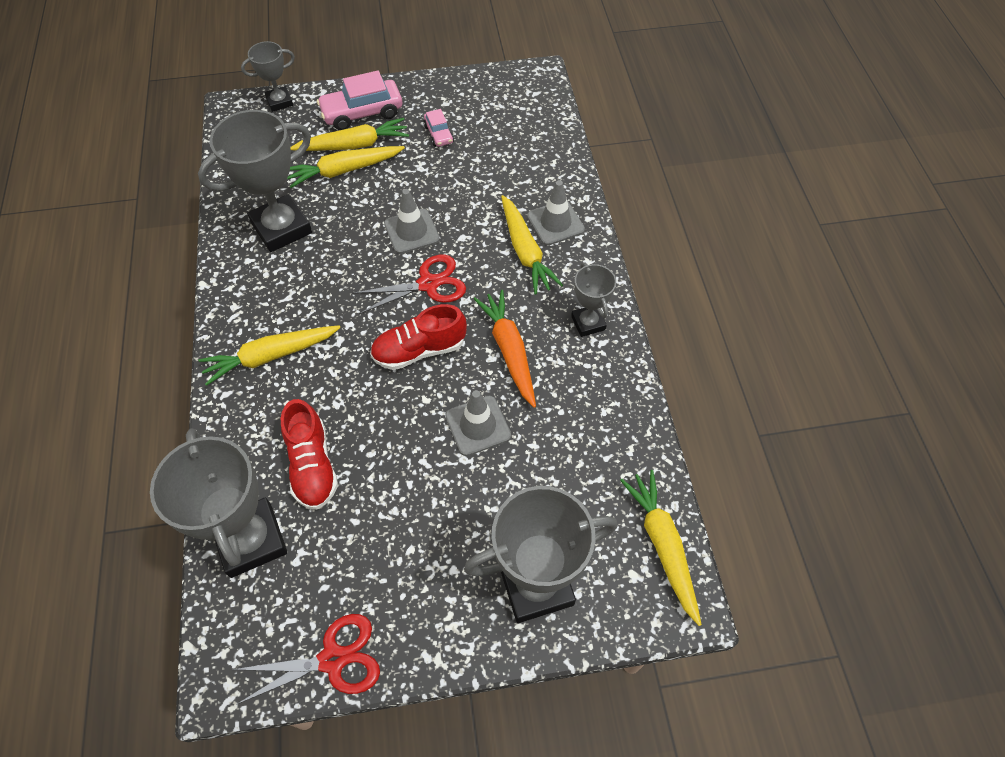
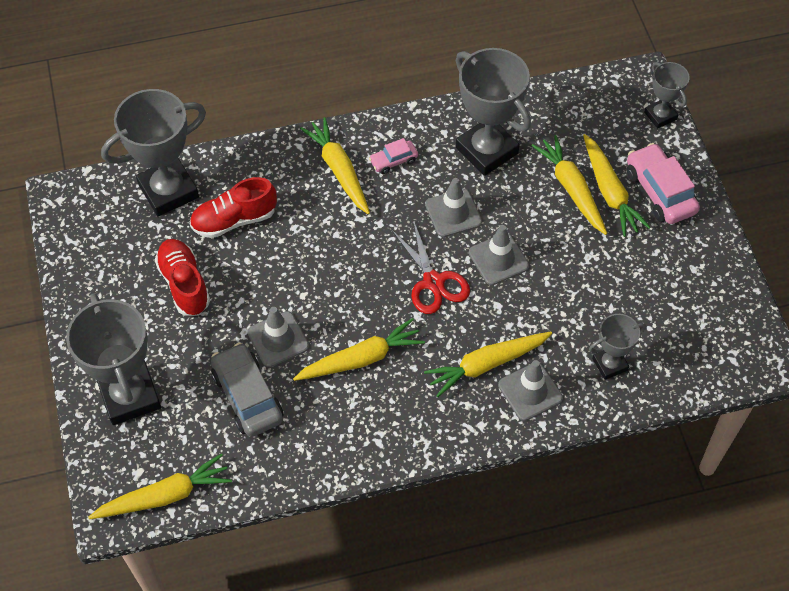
camera: 85 degrees right, 0 degrees up
red scissors [232,614,380,705] -> none
red shoe [370,304,467,370] -> red shoe moved to [155,239,210,316]
pink car [423,109,454,147] -> pink car moved to [369,138,418,174]
orange carrot [474,290,536,408] -> yellow carrot [293,318,425,381]
grey trophy [571,263,616,337] -> grey trophy moved to [589,314,647,380]
none -> grey car [211,343,283,437]
none -> grey traffic cone [425,178,482,237]

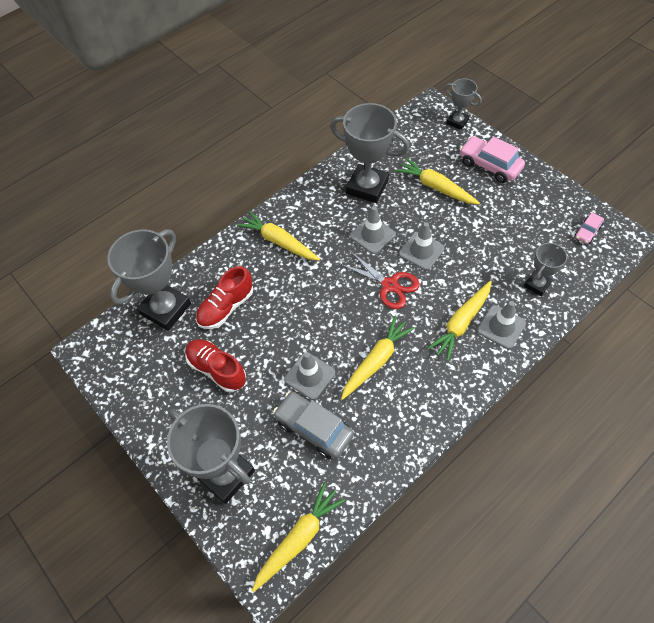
camera: 25 degrees left, 0 degrees up
pink car [369,138,418,174] -> pink car moved to [574,213,604,244]
yellow carrot [583,134,651,237] -> none

